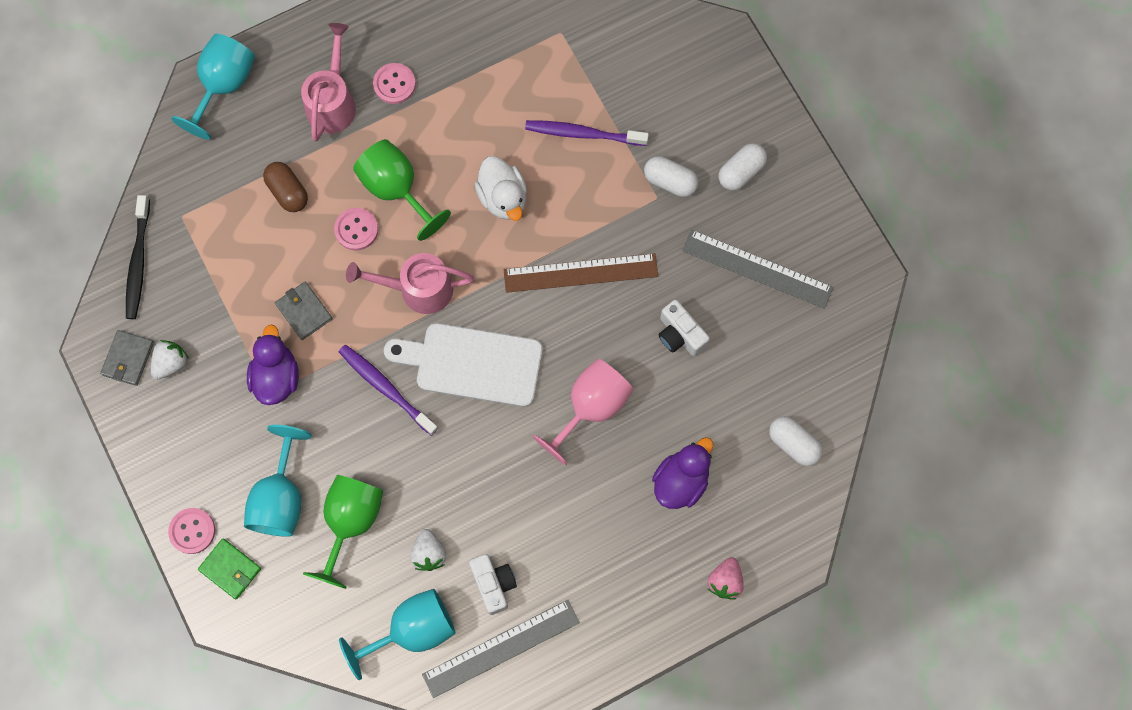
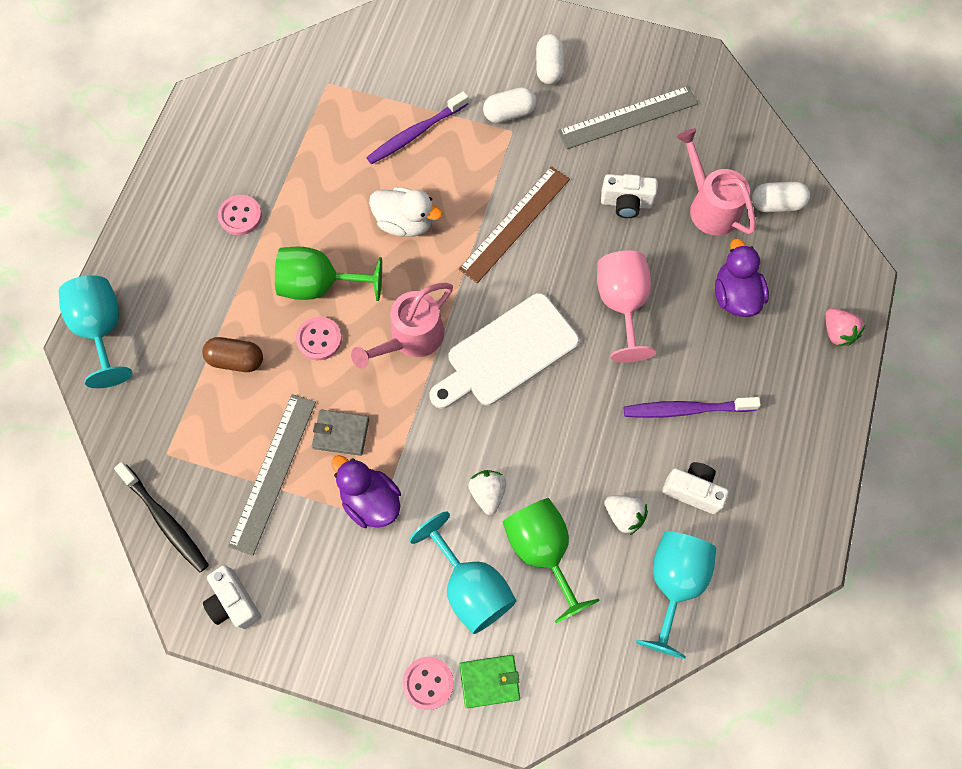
camera: 45 degrees left, 5 degrees down
grey wallet [100,330,154,386] -> white camera [203,565,261,629]
white strawberry [151,340,189,380] -> white strawberry moved to [468,470,506,515]
pink watering can [301,23,356,141] -> pink watering can moved to [677,128,756,235]
purple toothbrush [339,345,438,436] -> purple toothbrush moved to [624,397,761,418]
grey ruler [422,600,580,698] -> grey ruler moved to [228,394,316,556]

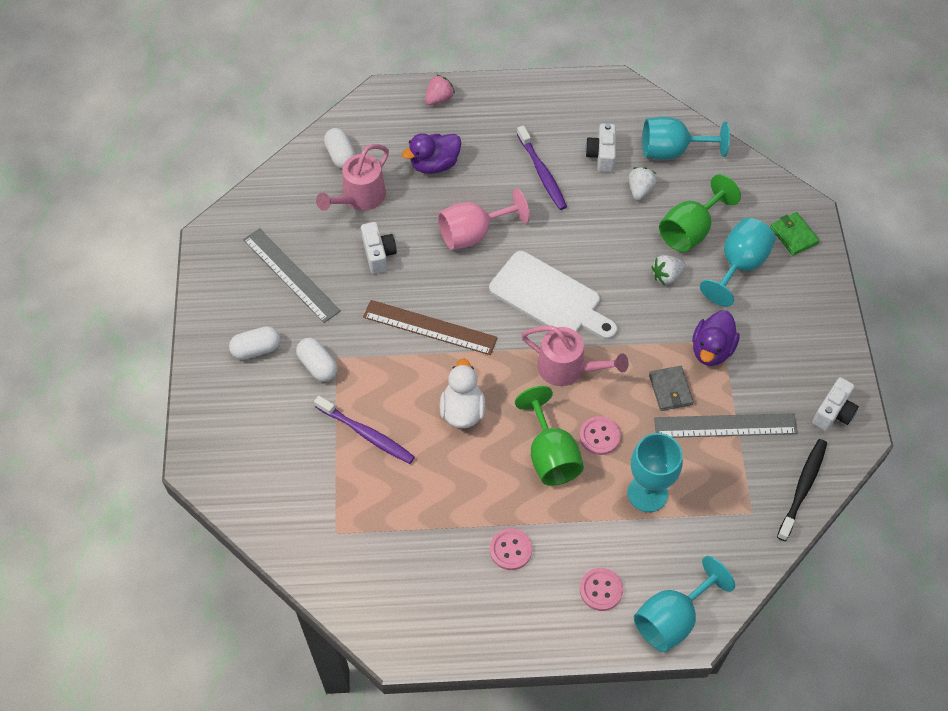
camera: 110 degrees left, 10 degrees down
brown capsule [202,337,263,372] -> turquoise goblet [628,433,683,512]
pink button [402,657,454,710] -> pink button moved to [580,568,623,611]

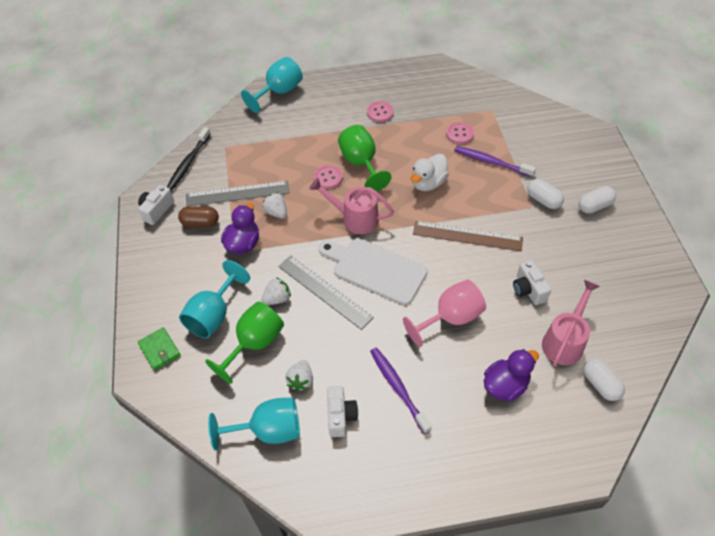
camera: 175 degrees right, 5 degrees down
grey ruler [243,228,341,323] -> grey ruler moved to [278,256,374,330]
pink strawberry [425,75,455,105] -> none
white duck [440,358,486,428] -> white duck turned 45 degrees clockwise [411,154,449,191]
pink button [580,568,623,611] -> pink button moved to [446,122,474,144]
turquoise goblet [628,433,683,512] -> none
grey wallet [649,366,694,411] -> white strawberry [262,192,287,219]
none -> brown capsule [178,206,219,227]

